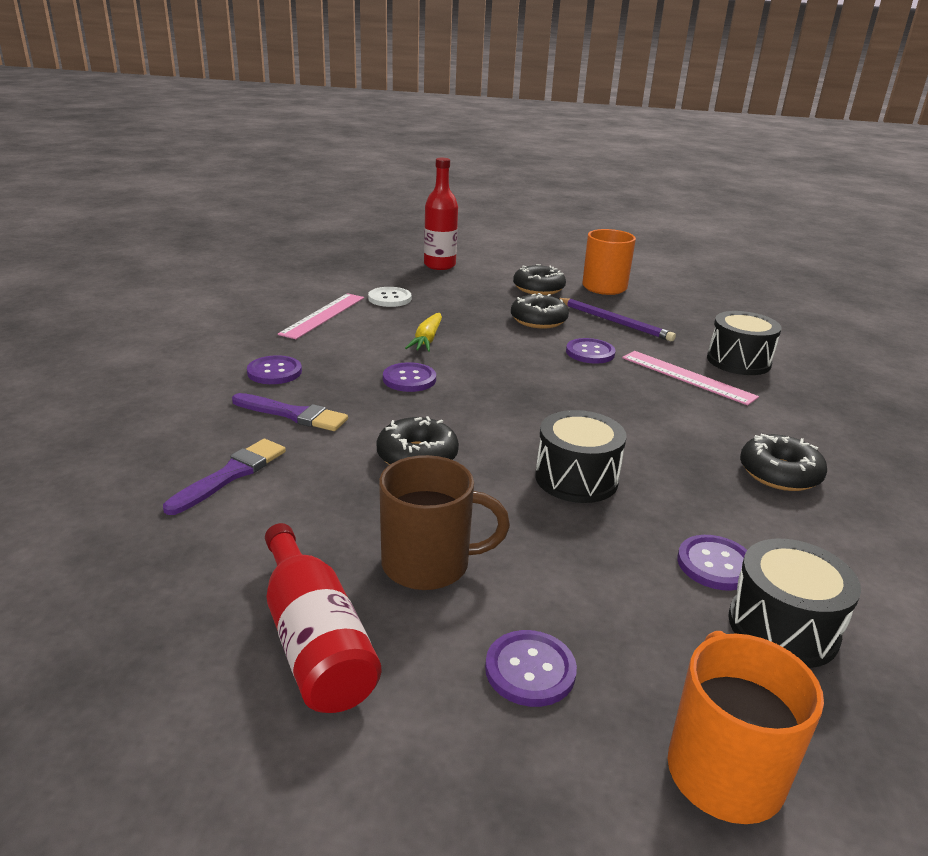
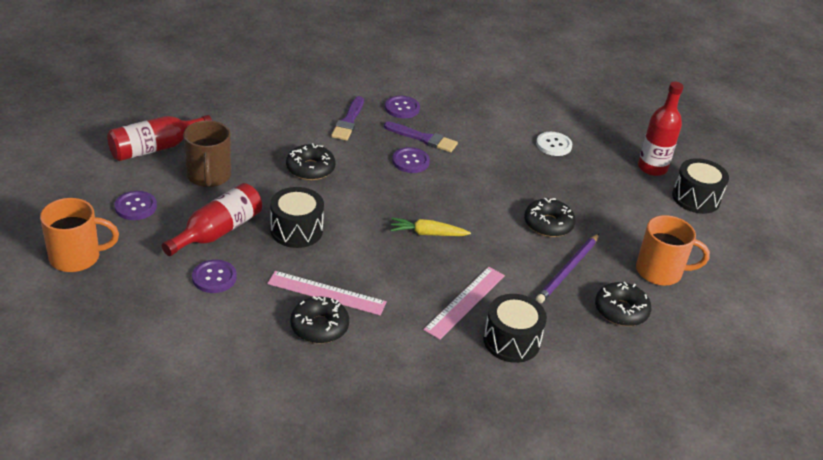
camera: 80 degrees right, 10 degrees up
purple brush [163,439,286,515] -> purple brush moved to [384,121,458,152]
pink ruler [278,293,364,339] -> pink ruler moved to [267,271,387,315]
yellow carrot [405,313,442,352] -> yellow carrot moved to [390,218,471,236]
black donut [513,264,566,295] -> black donut moved to [595,282,651,326]
purple button [566,338,616,364] -> none
black drum [728,539,861,668] -> black drum moved to [672,158,729,214]
none -> red bottle [162,183,262,256]

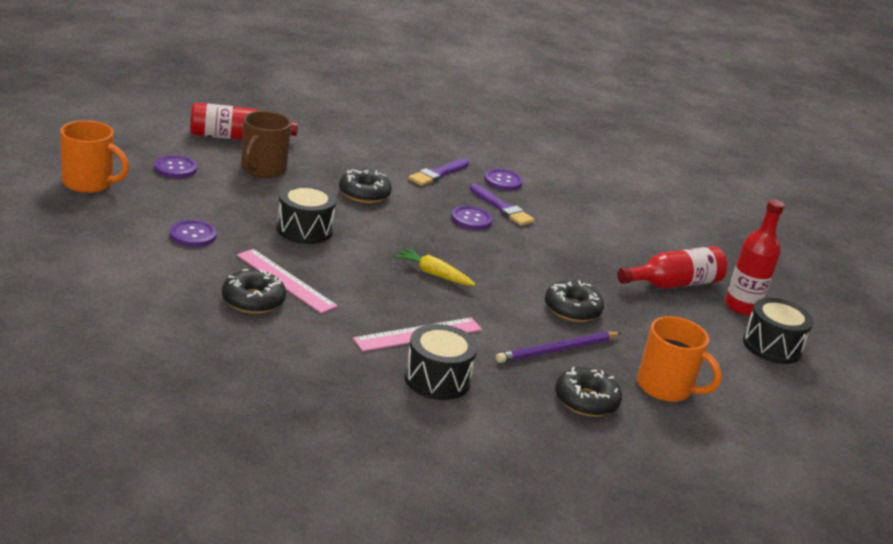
camera: 25 degrees right, 10 degrees down
red bottle [162,183,262,256] -> red bottle moved to [617,246,728,289]
white button [536,132,572,156] -> none

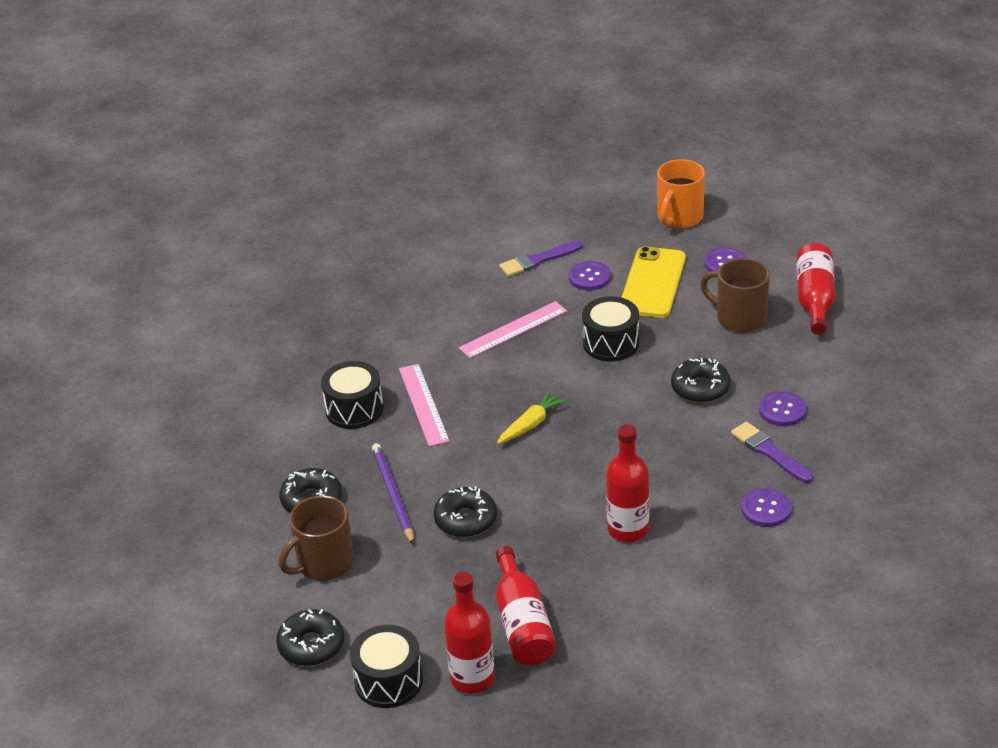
camera: 110 degrees right, 10 degrees up
black donut [222,269,286,314] -> black donut moved to [276,609,344,666]
purple button [451,206,493,230] -> purple button moved to [759,391,806,426]
purple brush [470,184,535,226] -> purple brush moved to [499,241,583,277]
orange mug [637,316,722,402] -> brown mug [279,495,354,581]
none -> red bottle [606,425,649,542]
none -> yellow phone [621,246,686,318]

